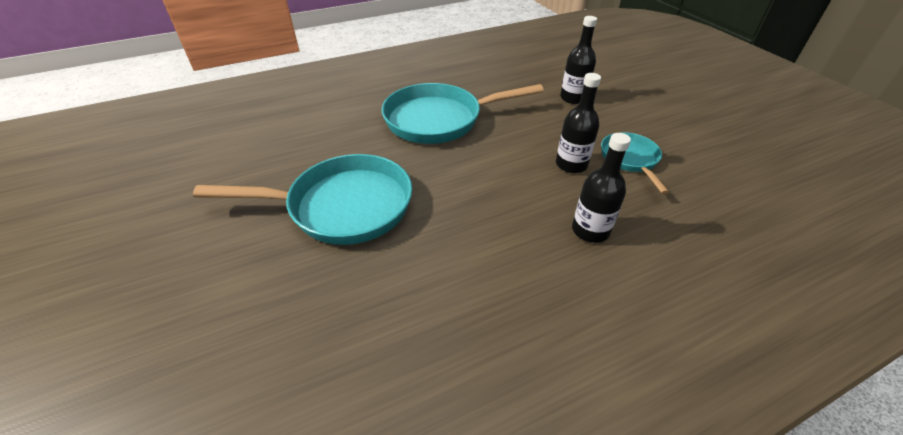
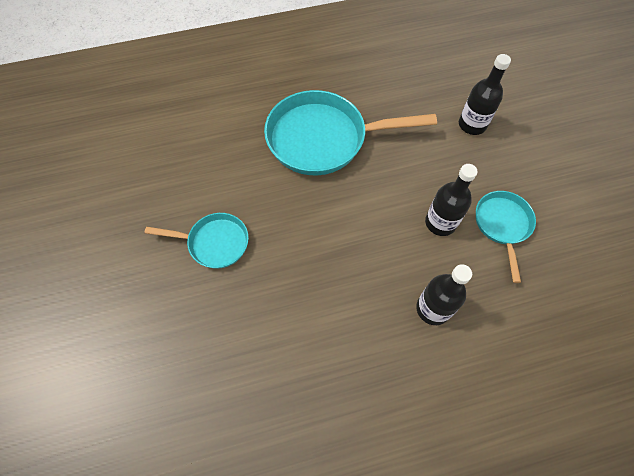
camera: 10 degrees right, 20 degrees up
turquoise pan [193,154,412,245] -> turquoise pan [145,213,249,269], size x0.55

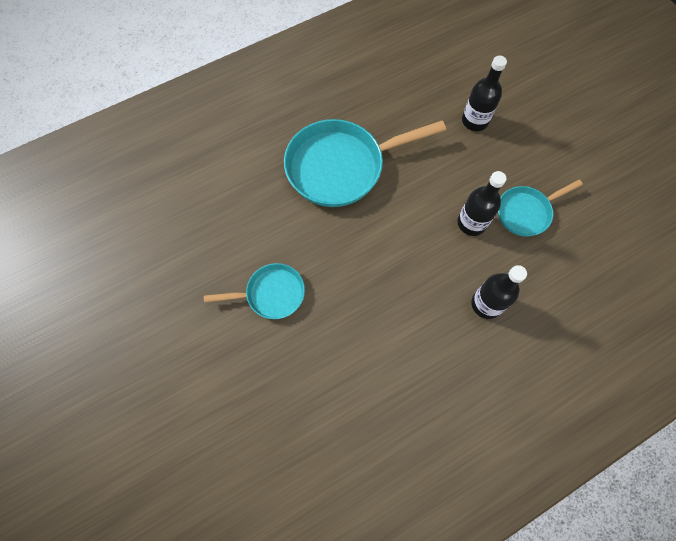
camera: 15 degrees left, 5 degrees up
turquoise pan [476,191,536,283] -> turquoise pan turned 105 degrees counterclockwise [498,180,583,237]

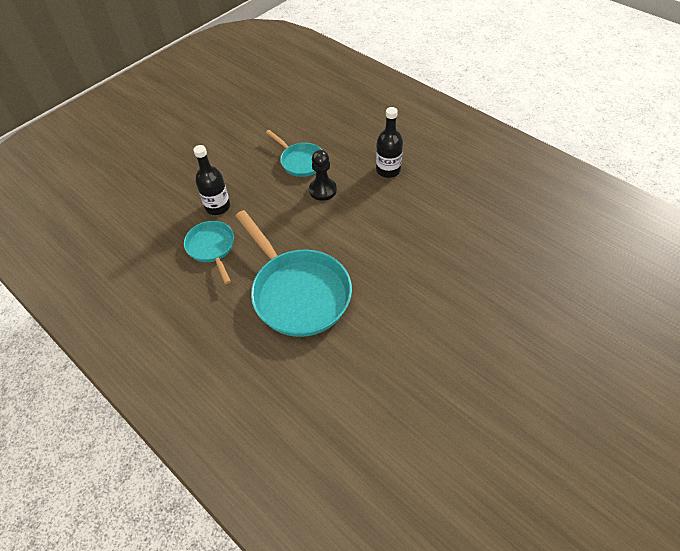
camera: 105 degrees left, 15 degrees down
turquoise pan [204,263,305,319] -> turquoise pan moved to [184,221,234,284]
black bottle [457,171,506,236] -> black pawn [309,150,337,201]

